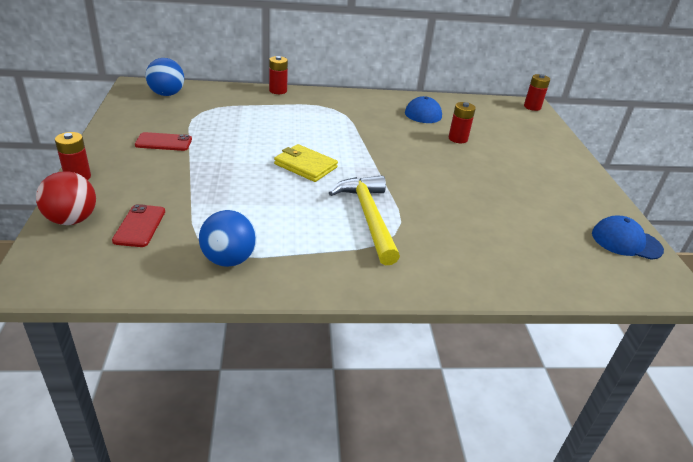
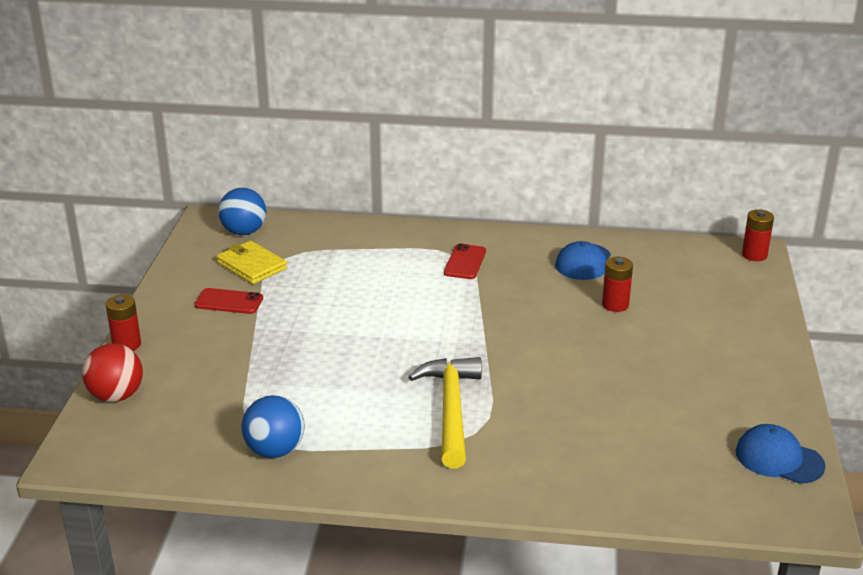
camera: 15 degrees right, 5 degrees down
red phone [112,204,165,247] -> red phone moved to [444,243,486,279]
red battery [269,56,288,94] -> none
yellow wallet [274,144,338,182] -> yellow wallet moved to [217,240,287,284]

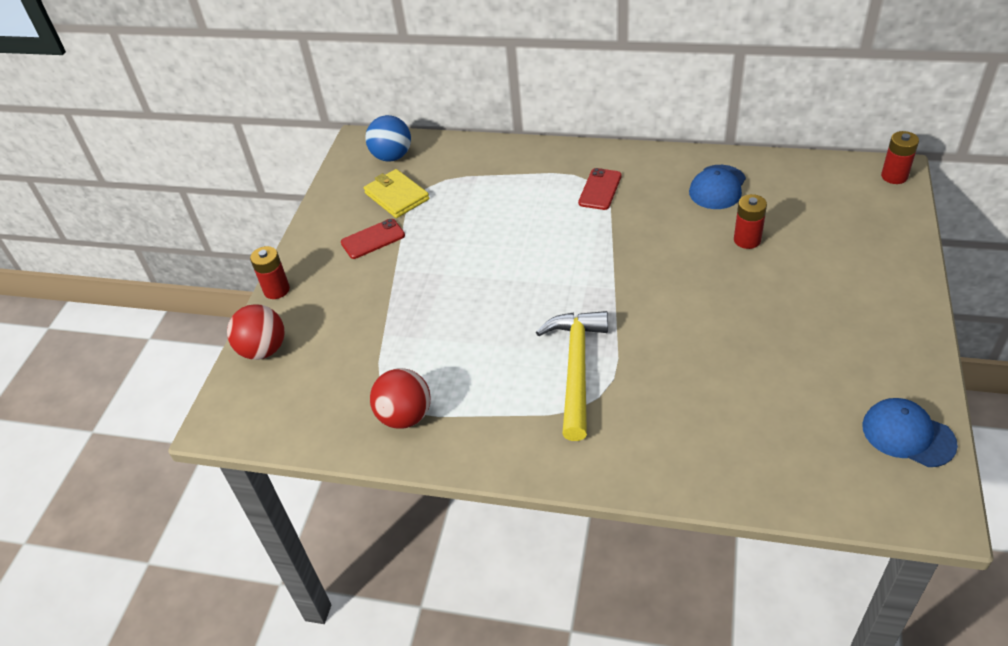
camera: 10 degrees right, 15 degrees up
red phone [195,288,263,314] -> red phone turned 45 degrees counterclockwise [341,219,405,259]
blue ball [242,395,305,458] -> red ball [370,368,430,429]

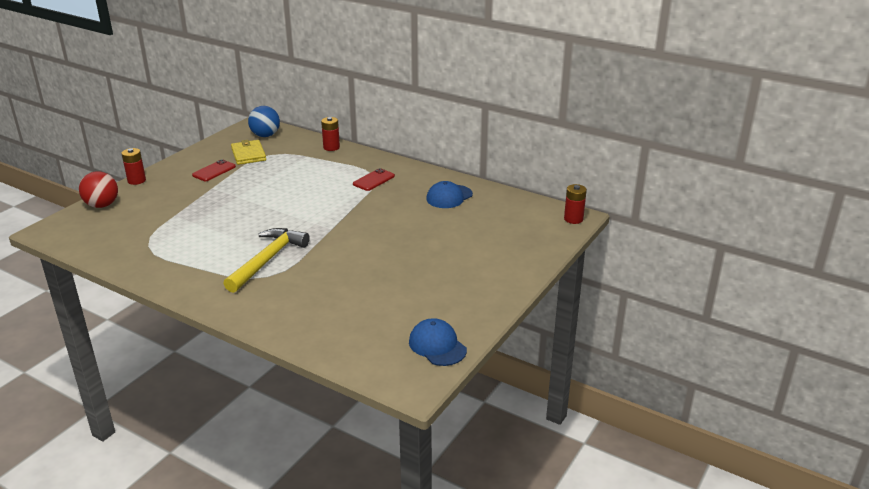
camera: 15 degrees right, 15 degrees down
red phone [341,219,405,259] -> red phone turned 45 degrees counterclockwise [192,159,236,181]
red ball [370,368,430,429] -> none
red battery [734,194,767,249] -> red battery moved to [321,117,340,151]

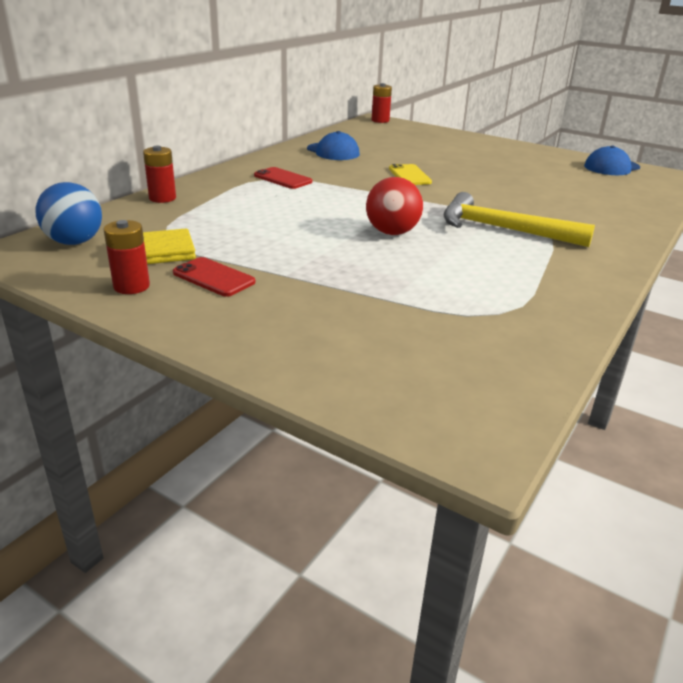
camera: 90 degrees left, 0 degrees up
red ball [79,171,118,208] -> red ball moved to [366,177,423,235]
red battery [121,148,146,185] -> red battery moved to [103,220,150,294]
none -> yellow phone [389,164,432,185]

